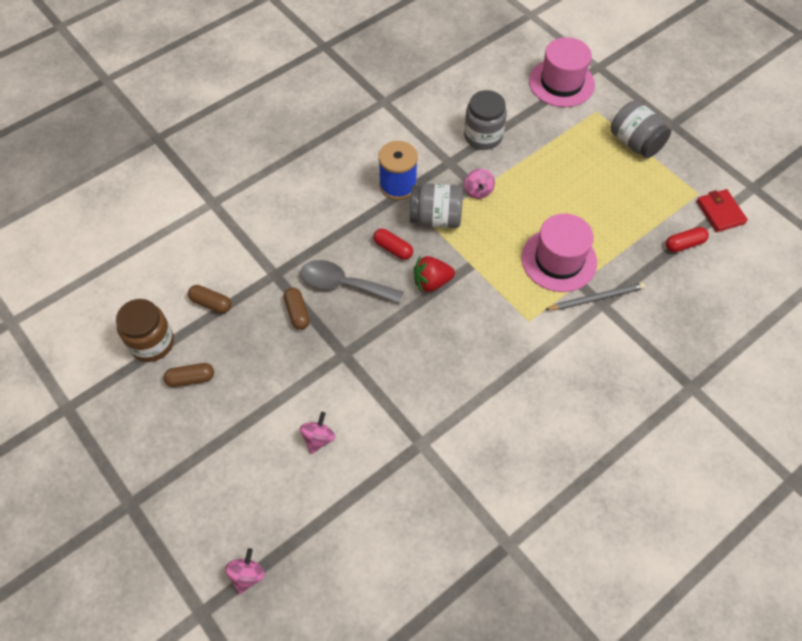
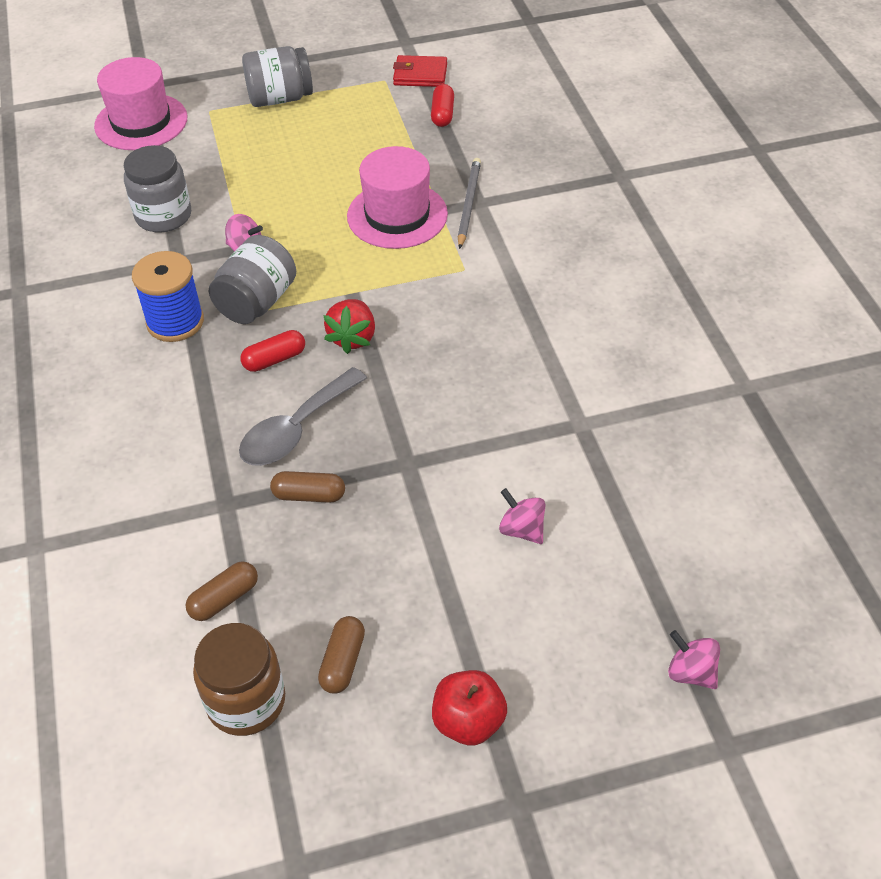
camera: 65 degrees left, 10 degrees down
none -> red apple [432,670,507,746]

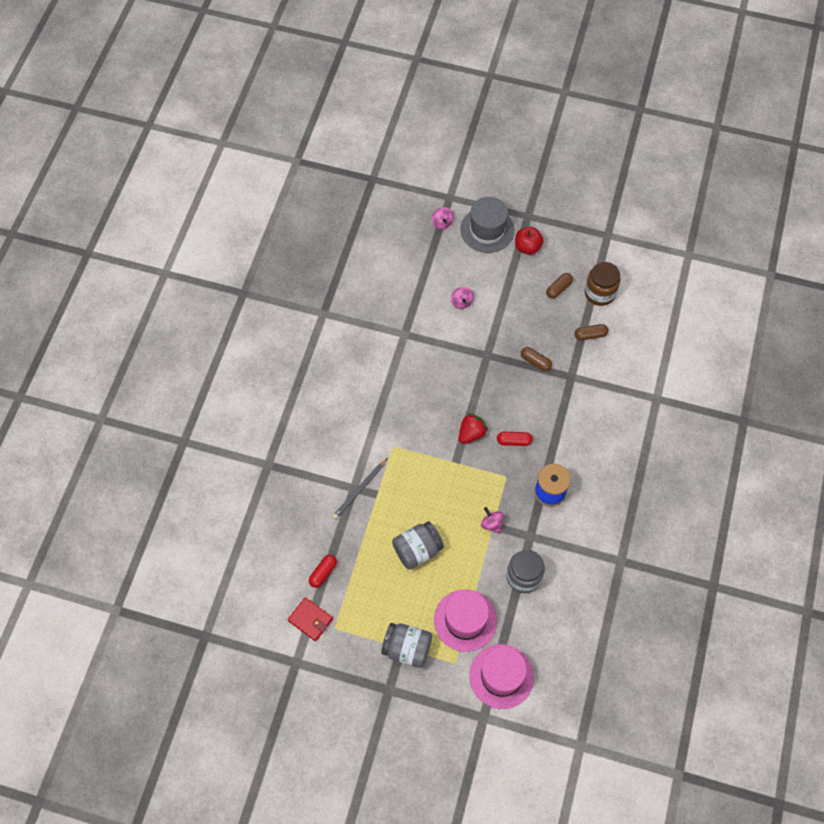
camera: 150 degrees left, 15 degrees up
grey jar [208,235,296,324] -> grey jar moved to [392,521,444,570]
grey spoon [239,367,367,466] -> none
pink hat [347,146,448,249] -> pink hat moved to [434,589,497,652]
none -> grey hat [460,197,515,253]

